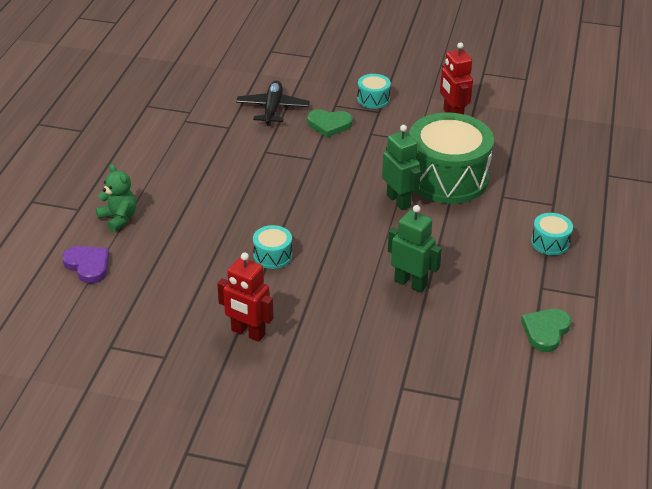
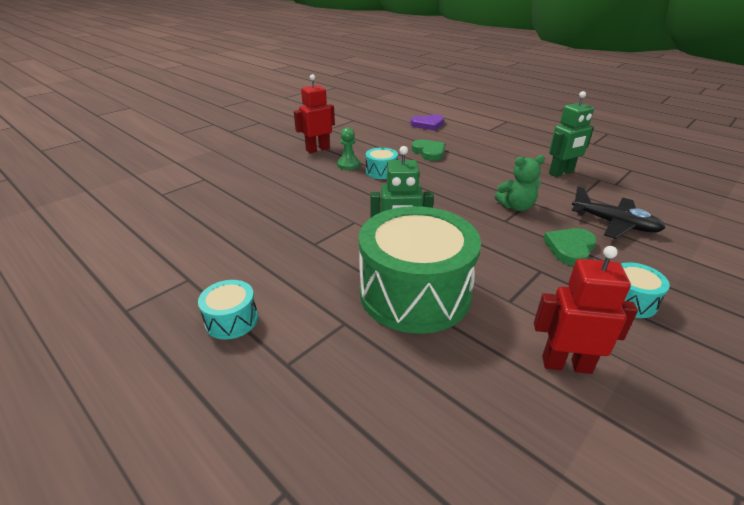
camera: 120 degrees right, 5 degrees down
green teddy bear [96,164,136,232] -> green teddy bear moved to [495,155,545,211]
green robot [388,205,442,293] -> green robot moved to [549,91,594,177]
green heart [521,309,572,352] -> green heart moved to [412,140,445,161]
none -> green pawn [337,128,360,170]

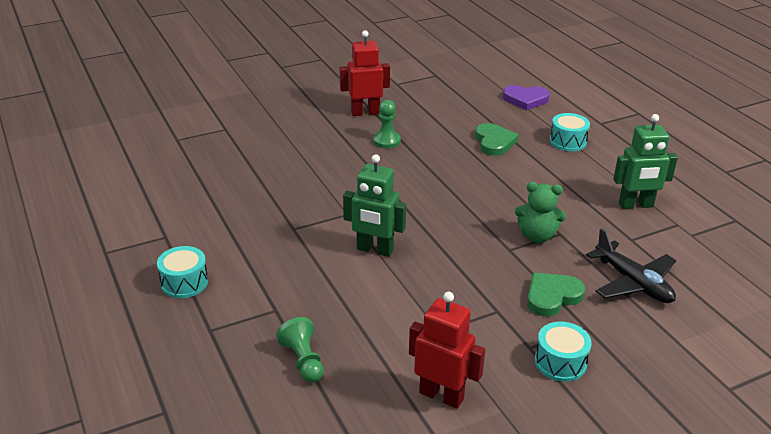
camera: 20 degrees right, 0 degrees up
green drum [359,206,481,334] -> none
turquoise drum [366,148,398,179] -> turquoise drum moved to [550,113,590,151]
none -> green pawn [276,317,324,383]

